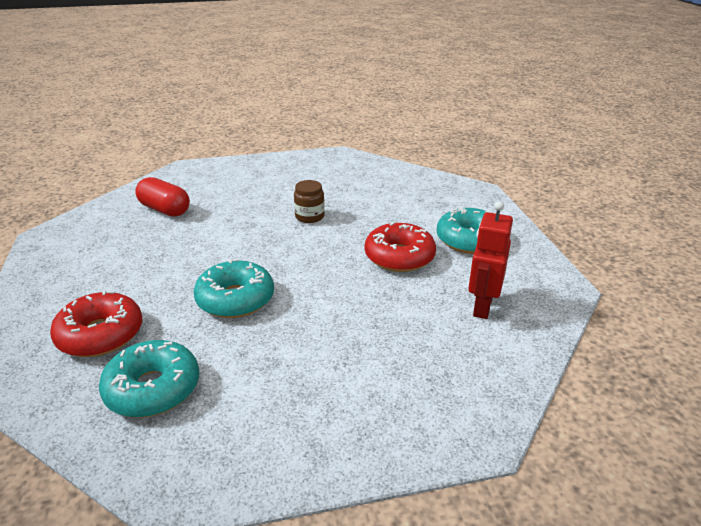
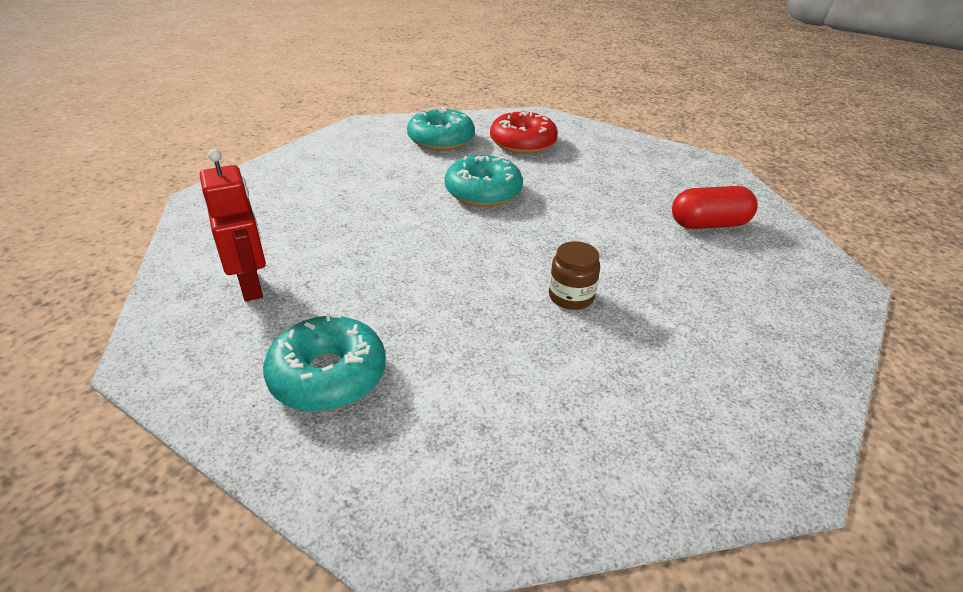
camera: 135 degrees right, 5 degrees up
red donut [365,222,436,272] -> none

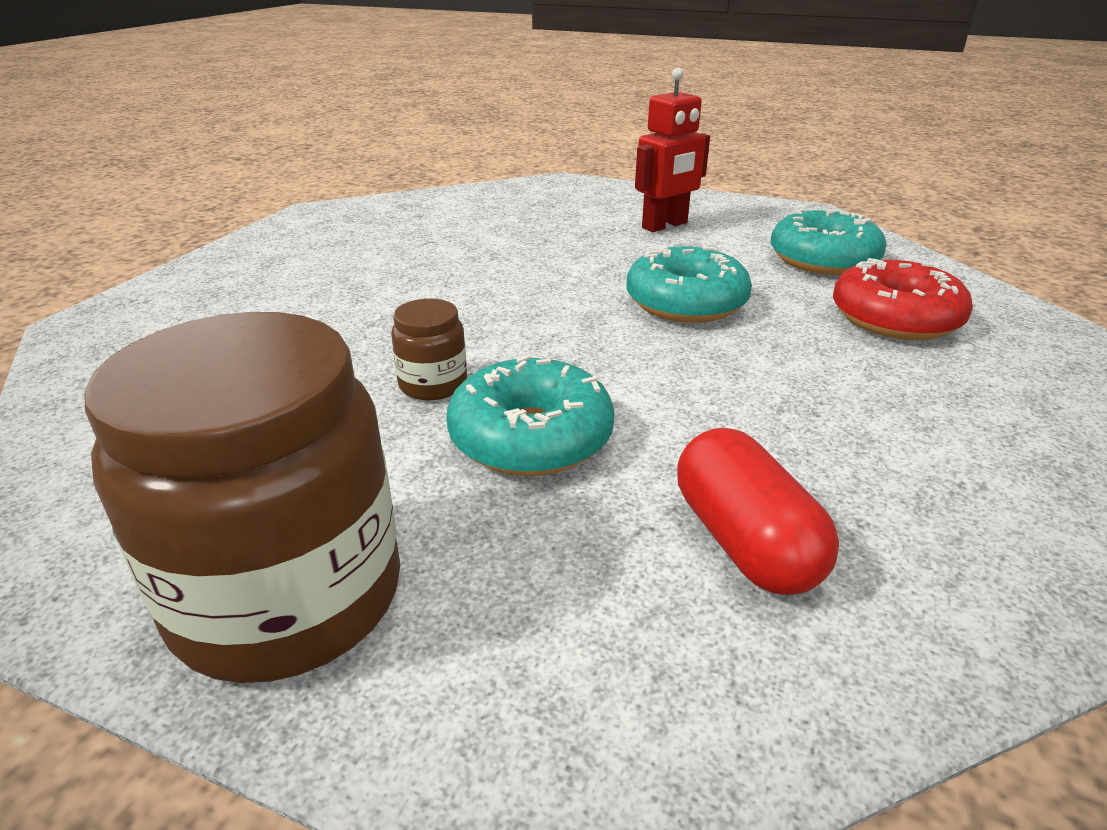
camera: 80 degrees right, 5 degrees down
red robot [200,149,266,301] -> red robot moved to [635,68,710,232]
turquoise donut [263,313,386,412] -> turquoise donut moved to [446,355,615,476]
none -> brown jar [84,312,400,683]

